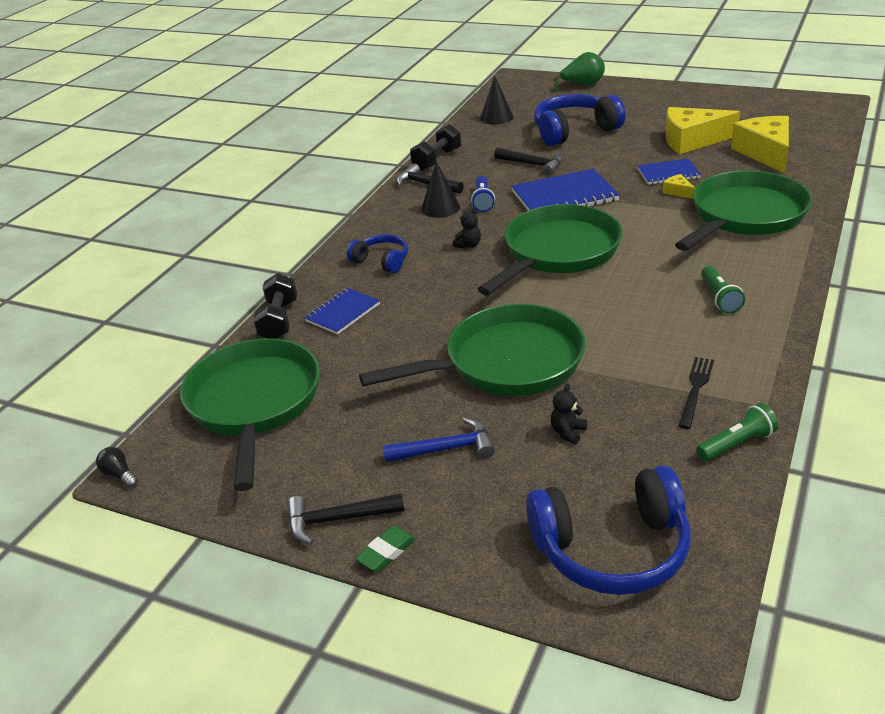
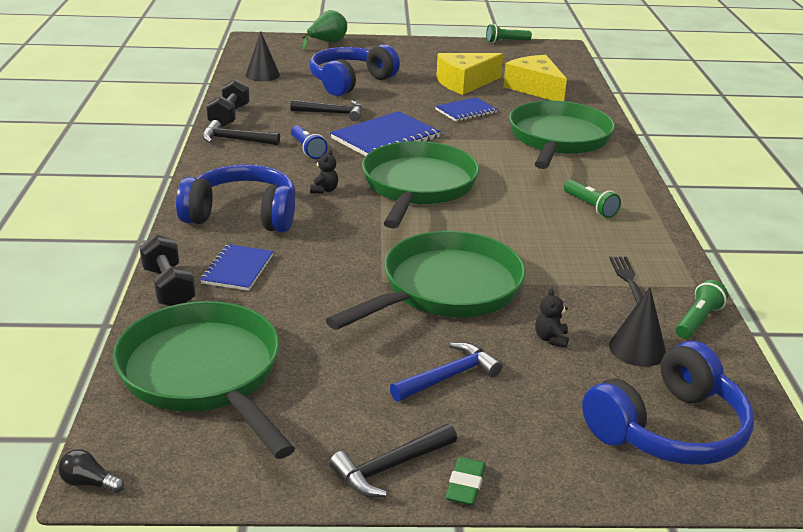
camera: 30 degrees left, 5 degrees down
blue headphones [347,234,408,273] -> blue headphones [176,164,296,233], size x1.80
black cone [421,161,460,218] -> black cone moved to [609,287,666,367]
yellow cheese [663,174,695,199] -> none
none -> green flashlight [486,24,532,43]

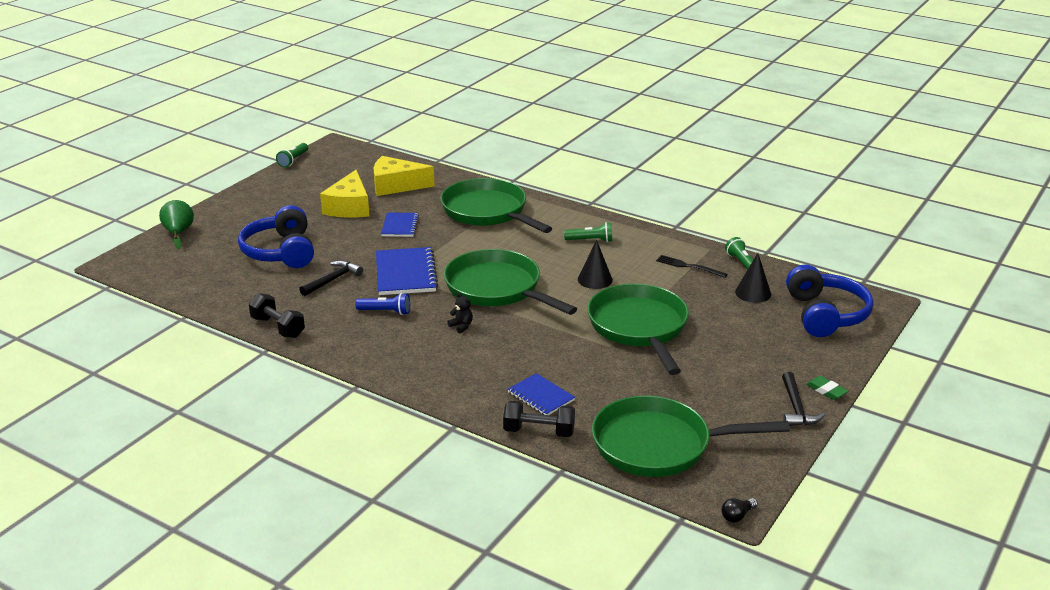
camera: 55 degrees left, 0 degrees up
blue headphones [176,164,296,233] -> none
black hammer [203,120,280,145] -> none
black cone [245,31,280,81] -> black cone moved to [578,240,613,289]
blue hammer [390,342,502,401] -> none
black teddy bear [535,288,569,348] -> none

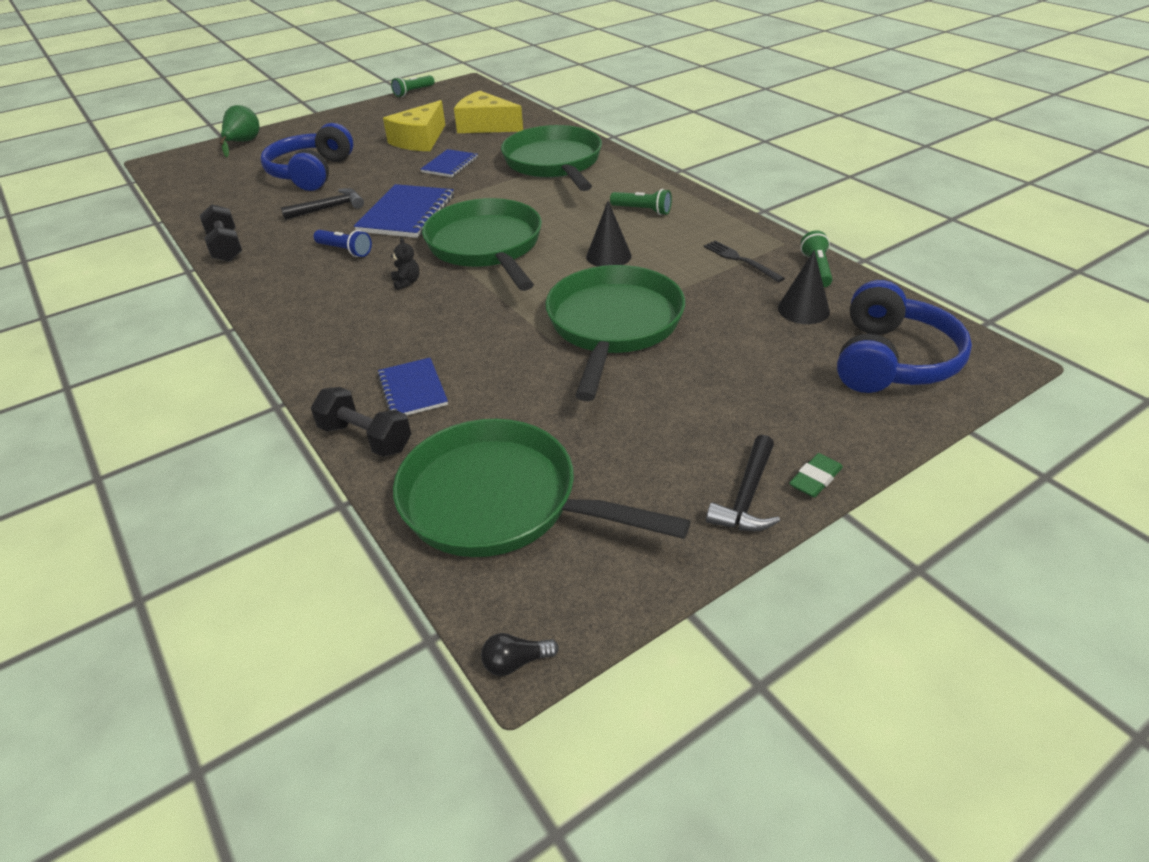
camera: 25 degrees right, 10 degrees up
green eraser [806,376,848,400] -> green eraser turned 60 degrees clockwise [789,453,843,498]

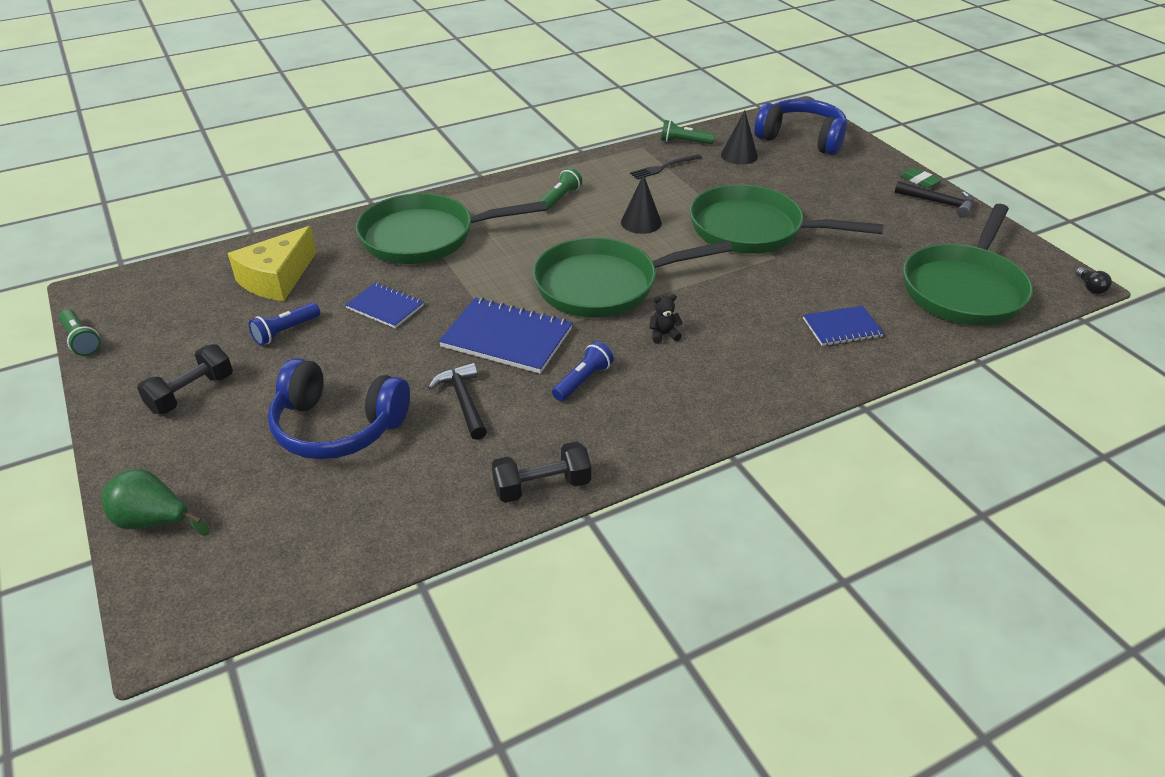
camera: 85 degrees left, 0 degrees up
black dumbbell [311,387,411,457] -> black dumbbell moved to [137,344,233,414]
yellow cheese [383,100,445,151] -> blue flashlight [249,303,320,345]

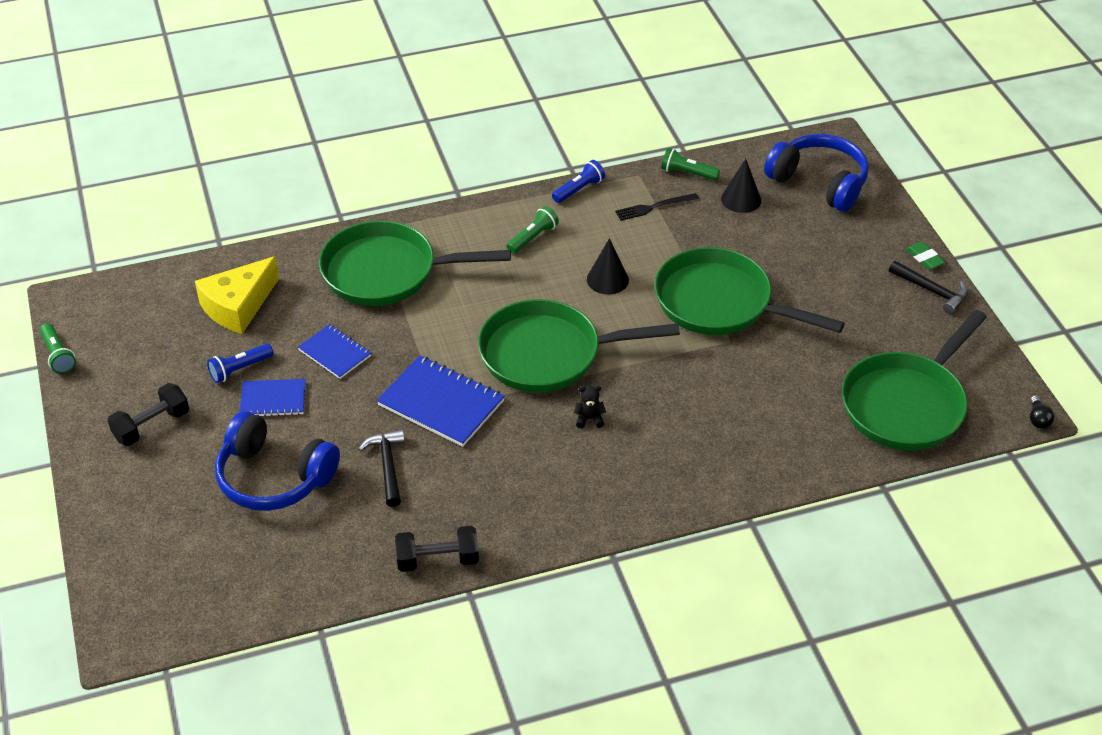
camera: 10 degrees right, 5 degrees up
green pear [101,469,209,536] -> none
blue flashlight [552,341,614,401] -> blue flashlight moved to [552,160,605,203]
blue notebook [803,306,884,346] -> blue notebook moved to [240,379,306,417]

